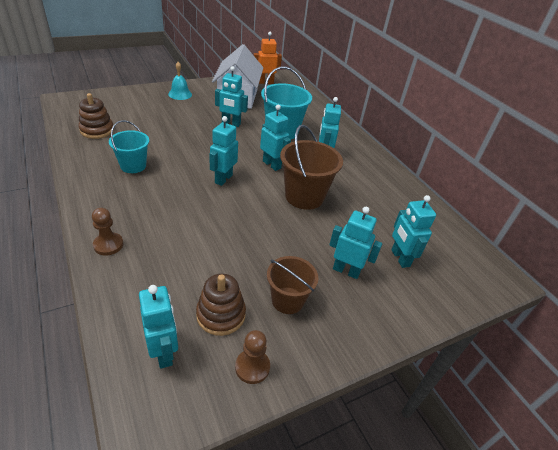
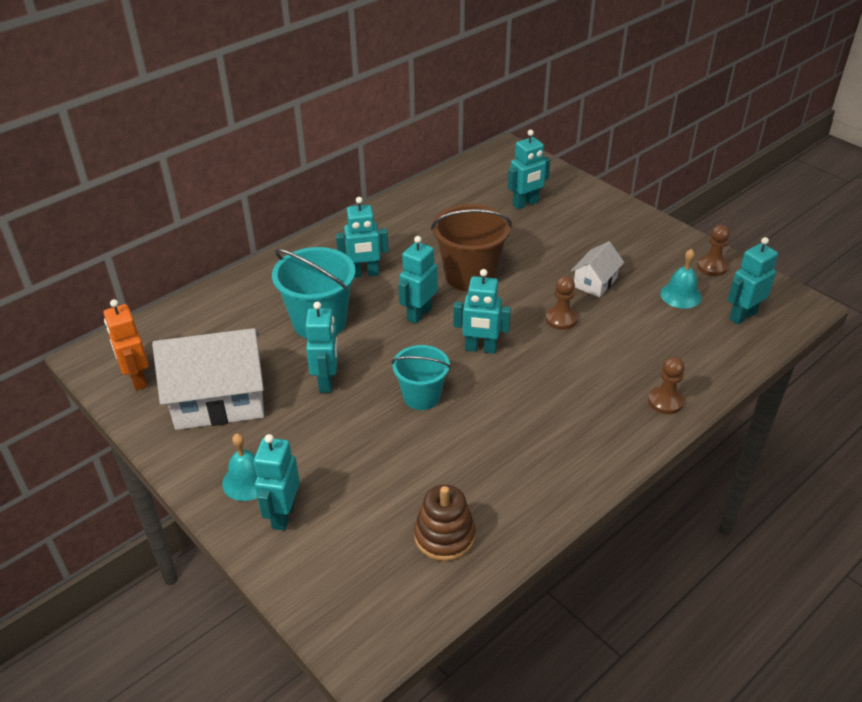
camera: 100 degrees left, 0 degrees up
turquoise bucket [109,120,149,173] -> turquoise bucket moved to [392,345,451,410]
brown stacking toy [196,274,246,336] -> turquoise bell [660,249,702,309]
brown bucket [267,256,318,314] -> none
turquoise robot [329,207,382,279] -> turquoise robot moved to [254,434,300,531]
none -> brown pawn [546,276,578,330]
none -> white house [571,241,624,297]

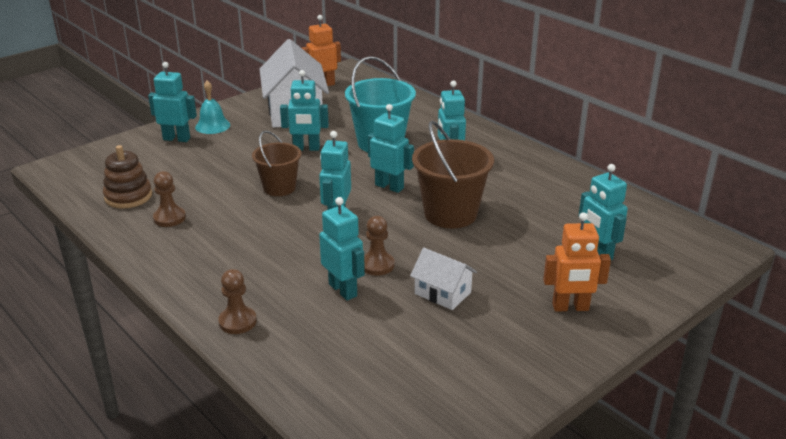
camera: 90 degrees right, 10 degrees down
turquoise bucket [392,345,451,410] -> brown bucket [252,131,302,196]
turquoise bell [660,249,702,309] -> none
brown pawn [697,225,730,276] -> brown pawn moved to [153,171,186,227]
turquoise robot [728,237,778,324] -> turquoise robot moved to [319,197,365,301]
none -> orange robot [543,212,611,311]

